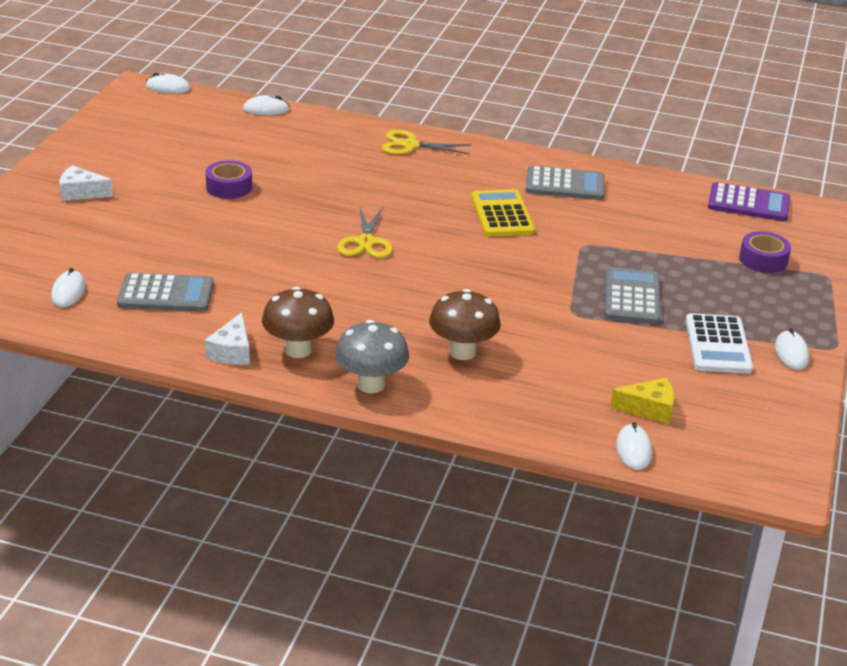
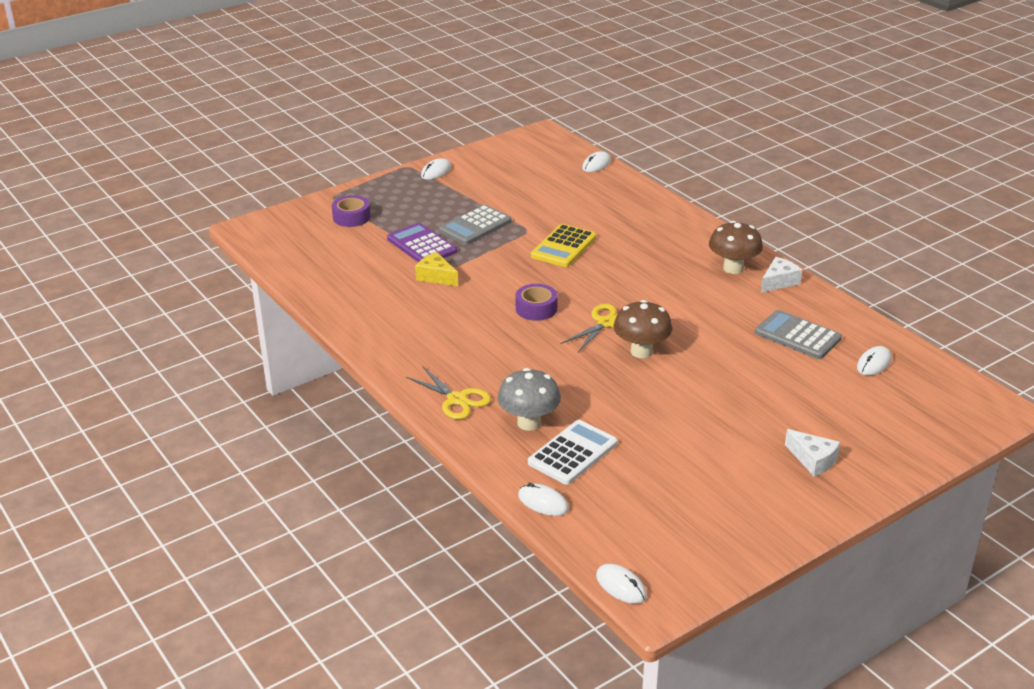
camera: 140 degrees left, 0 degrees up
purple tape [206,160,252,199] -> purple tape moved to [516,284,557,321]
grey mushroom [335,320,409,394] -> grey mushroom moved to [498,368,561,431]
brown mushroom [429,289,501,360] -> brown mushroom moved to [614,300,672,358]
yellow calculator [471,189,535,237] -> yellow calculator moved to [531,224,596,267]
grey calculator [526,166,604,200] -> none
yellow cheese [610,378,675,424] -> yellow cheese moved to [415,252,458,286]
white calculator [686,313,753,374] -> white calculator moved to [528,420,617,485]
purple calculator [708,182,790,221] -> purple calculator moved to [387,223,457,262]

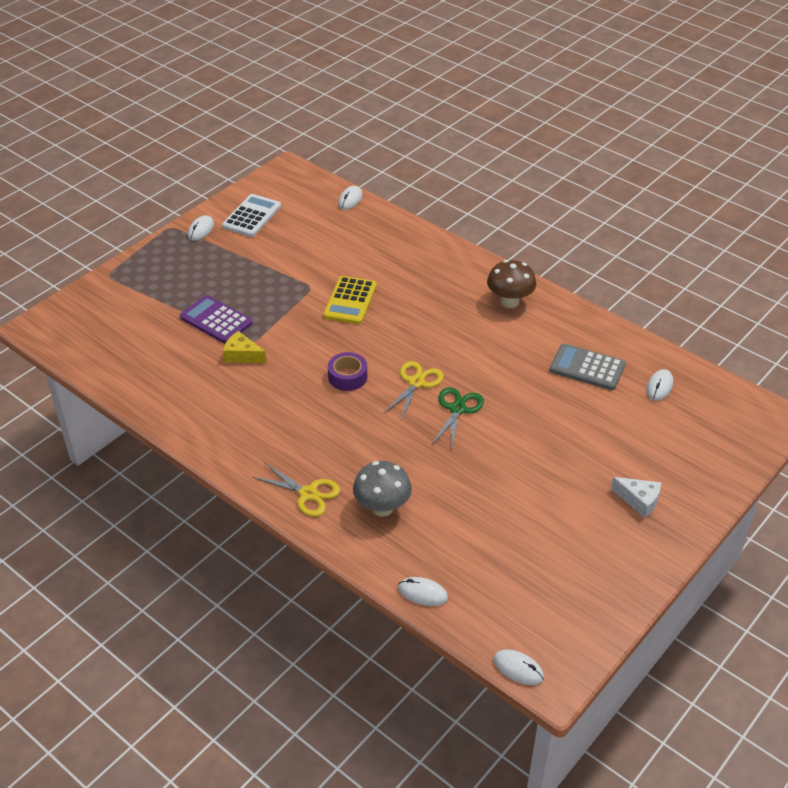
camera: 15 degrees left, 10 degrees up
purple tape [332,195,371,227] -> none
grey calculator [439,205,512,245] -> none
white calculator [528,420,617,485] -> white calculator moved to [222,194,281,237]
brown mushroom [614,300,672,358] -> green scissors [432,387,484,447]
white cheese [761,257,802,293] -> none

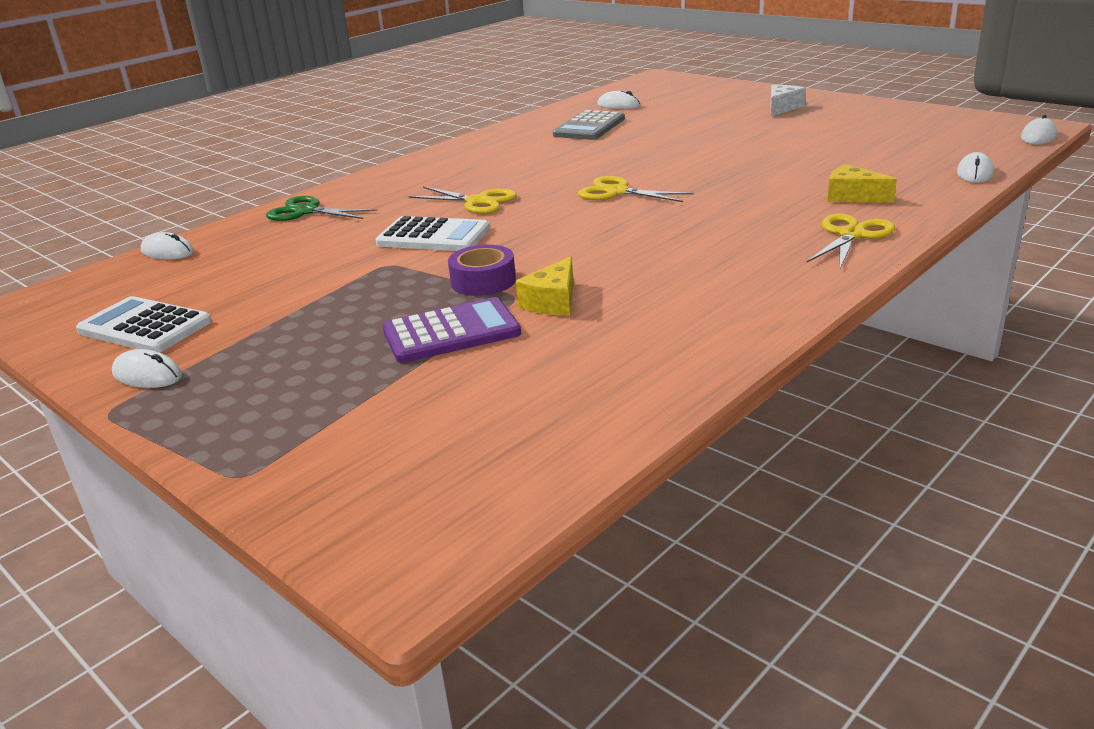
camera: 85 degrees left, 15 degrees down
purple calculator [180,295,252,344] -> purple calculator turned 150 degrees counterclockwise [382,297,521,363]
yellow calculator [323,276,377,324] -> white calculator [376,216,490,251]
purple tape [328,352,367,391] -> purple tape moved to [448,245,516,296]
grey mushroom [353,461,412,517] -> yellow cheese [827,164,897,202]
green scissors [432,387,484,447] -> green scissors moved to [266,196,378,221]
brown mushroom [487,260,536,308] -> none
none -> yellow scissors [408,187,517,214]

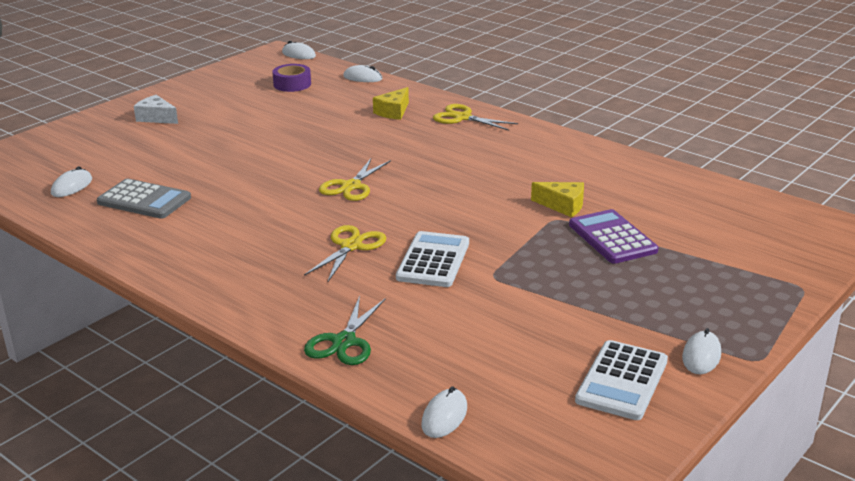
camera: 95 degrees left, 0 degrees up
purple tape [448,245,516,296] -> purple tape moved to [272,64,311,92]

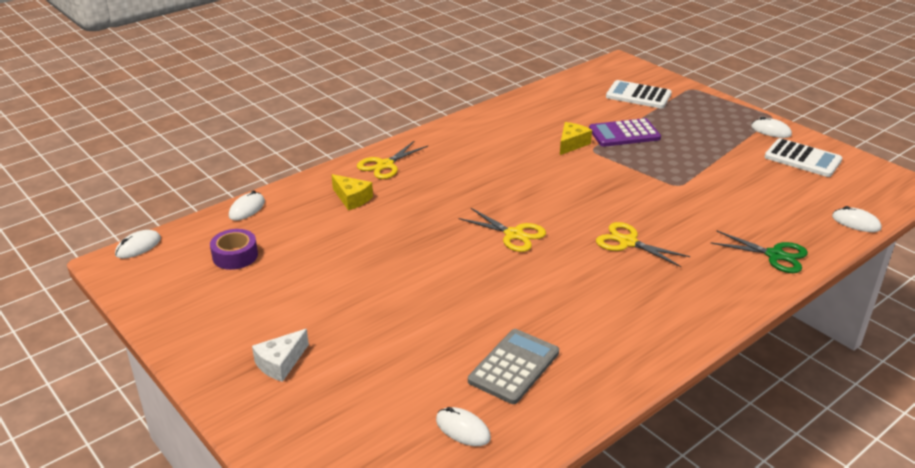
camera: 80 degrees left, 5 degrees up
white calculator [396,231,469,287] -> white calculator moved to [606,80,672,109]

